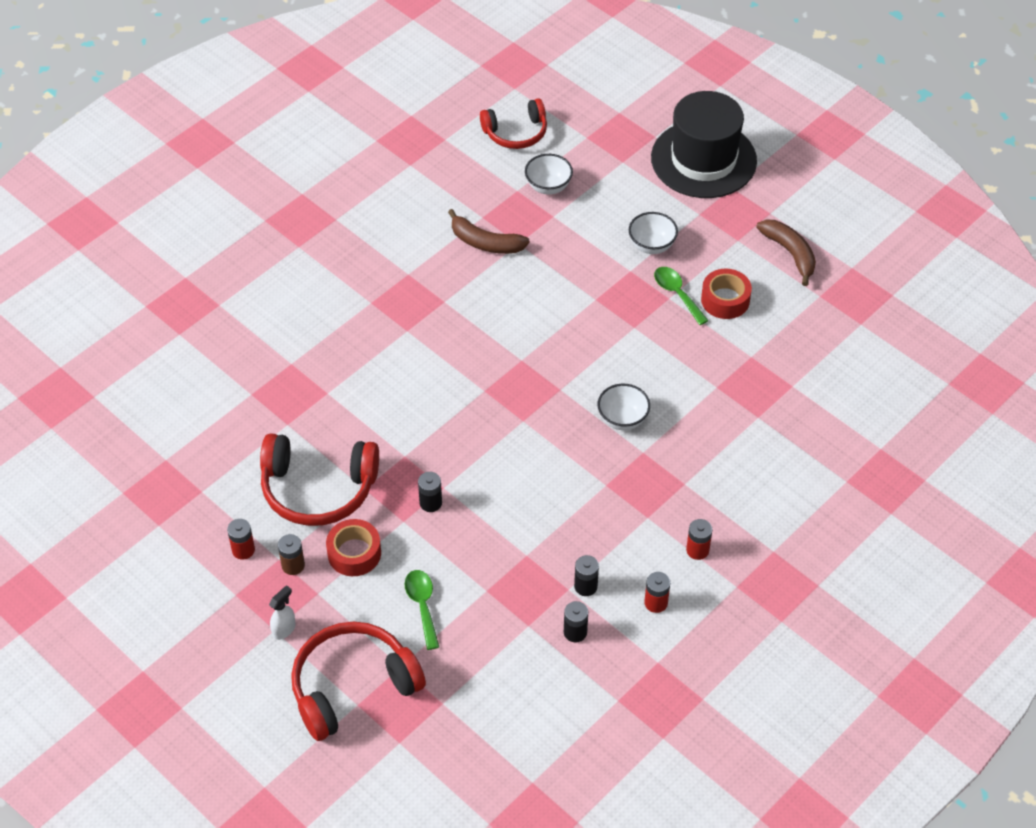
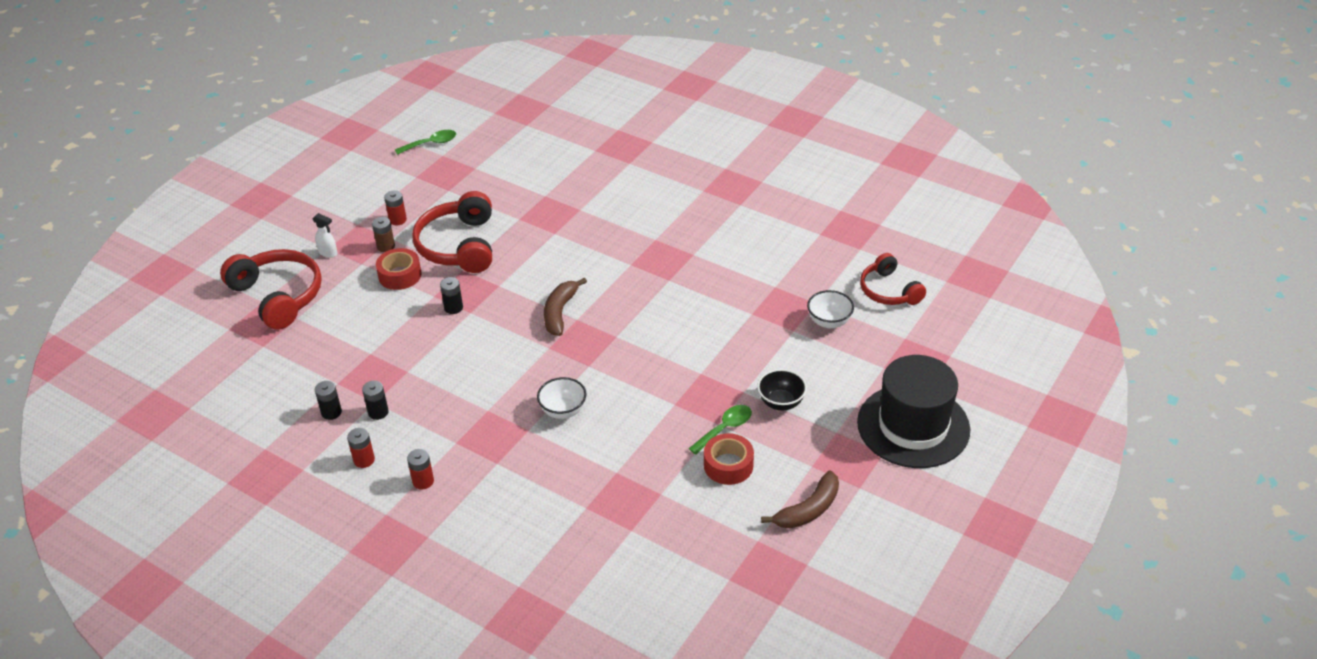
camera: 80 degrees right, 10 degrees down
green spoon [405,570,439,650] -> green spoon moved to [395,130,456,155]
brown banana [448,209,530,254] -> brown banana moved to [544,277,587,336]
white bowl [629,212,678,254] -> black bowl [757,369,807,411]

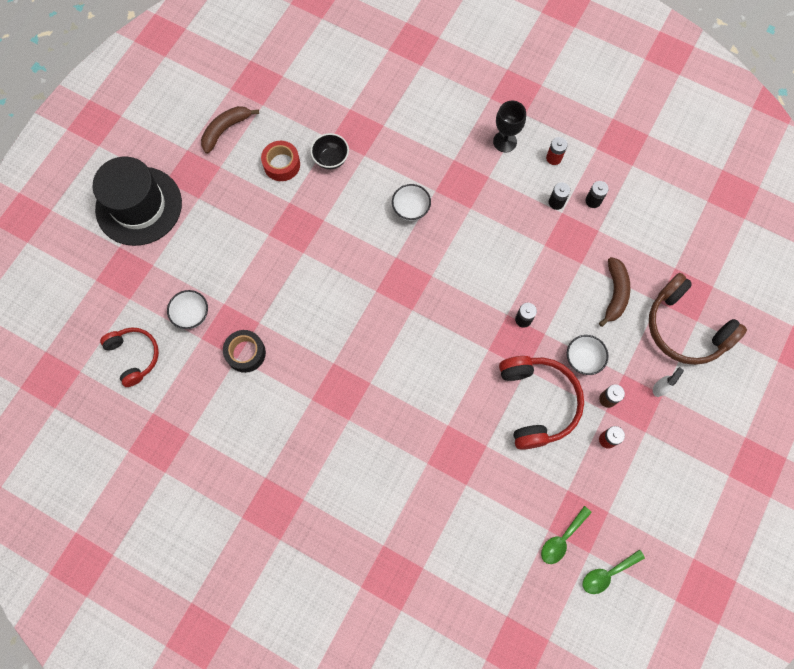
camera: 175 degrees right, 30 degrees up
red headphones [220,249,322,330] -> brown headphones [649,273,747,365]
white spray bottle [312,213,337,258] -> white spray bottle turned 105 degrees clockwise [653,367,684,397]
red tape [376,248,422,290] -> white bowl [567,335,609,375]
red battery [407,449,434,490] -> black goblet [493,100,526,153]
brown banana [544,277,587,336] -> brown banana moved to [599,257,630,327]
green spoon [688,405,752,455] -> green spoon moved to [541,506,592,564]
black bowl [757,369,807,411] -> black bowl moved to [310,133,349,169]
none -> black tape [223,330,266,373]

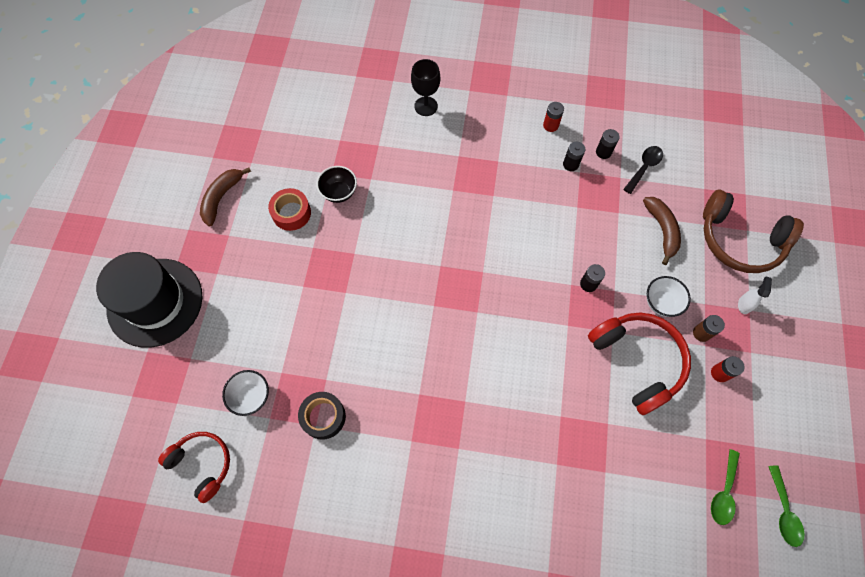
camera: 20 degrees left, 5 degrees down
white bowl [392,184,431,221] -> none
black goblet [493,100,526,153] -> black goblet moved to [411,59,440,116]
green spoon [583,549,645,594] -> green spoon turned 45 degrees counterclockwise [768,465,805,547]
none -> black spoon [623,146,663,194]

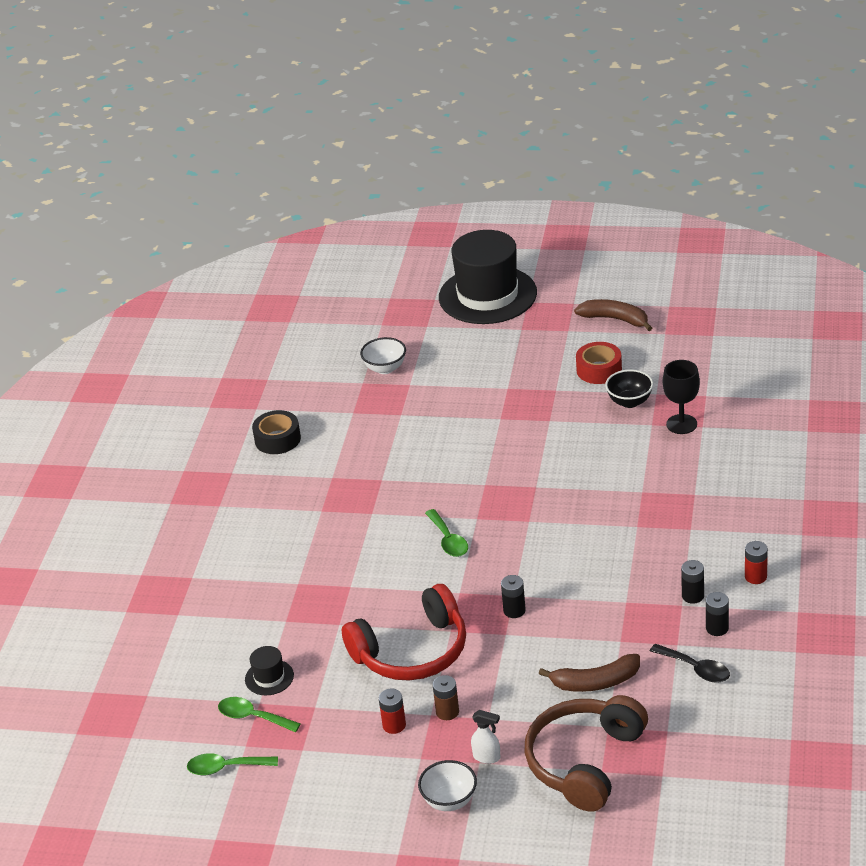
camera: 95 degrees right, 30 degrees down
red headphones [158,432,230,503] -> none
black tape [298,392,346,440] -> black tape moved to [252,410,301,454]
black goblet [411,59,440,116] -> black goblet moved to [663,360,700,434]
white bowl [647,276,691,317] -> white bowl moved to [418,760,477,811]
none -> black hat [245,646,294,695]
none -> green spoon [425,509,468,557]

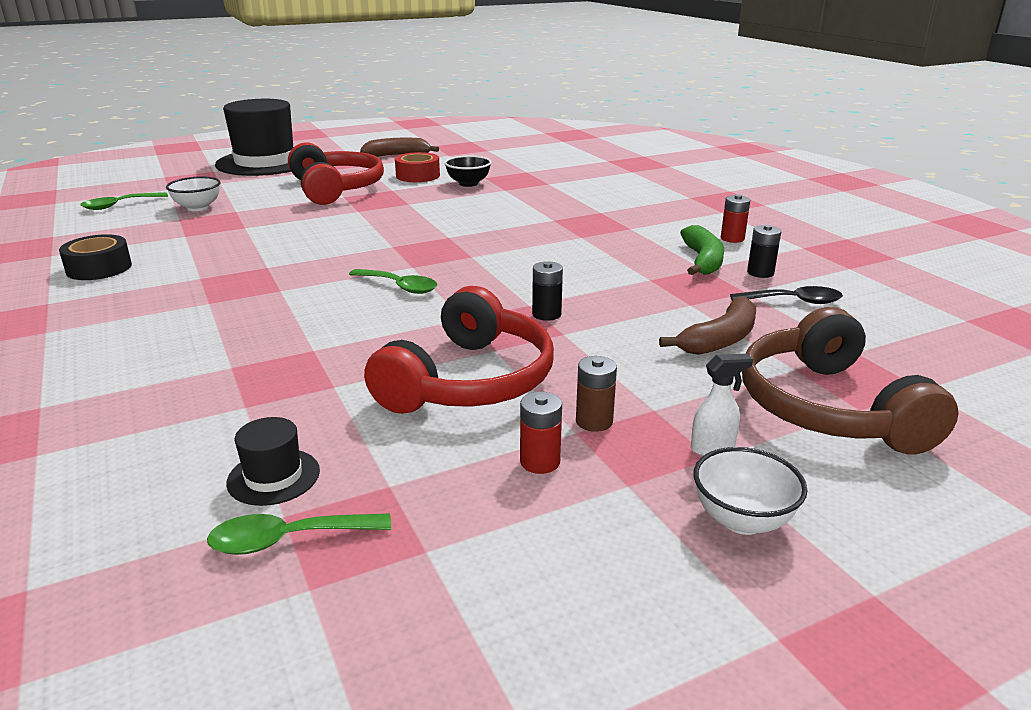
camera: 40 degrees left, 10 degrees down
green spoon [187,753,278,775] -> green spoon moved to [80,192,168,210]
black goblet [663,360,700,434] -> none
black battery [681,560,704,604] -> green banana [680,225,724,275]
none -> red headphones [288,142,384,205]

